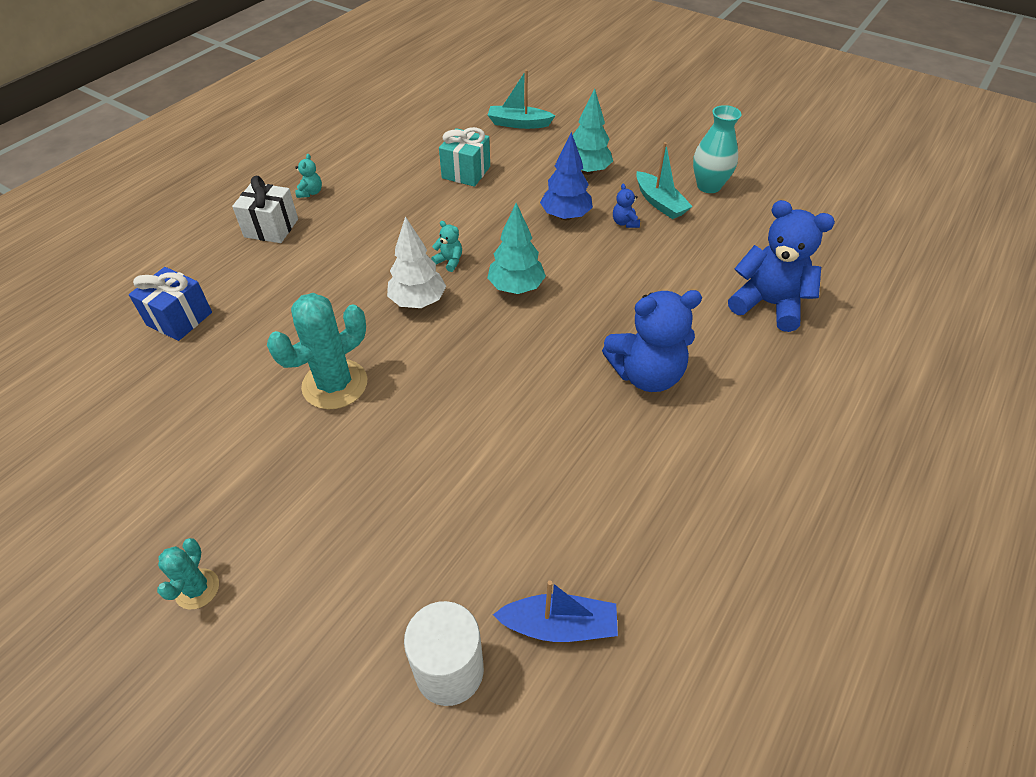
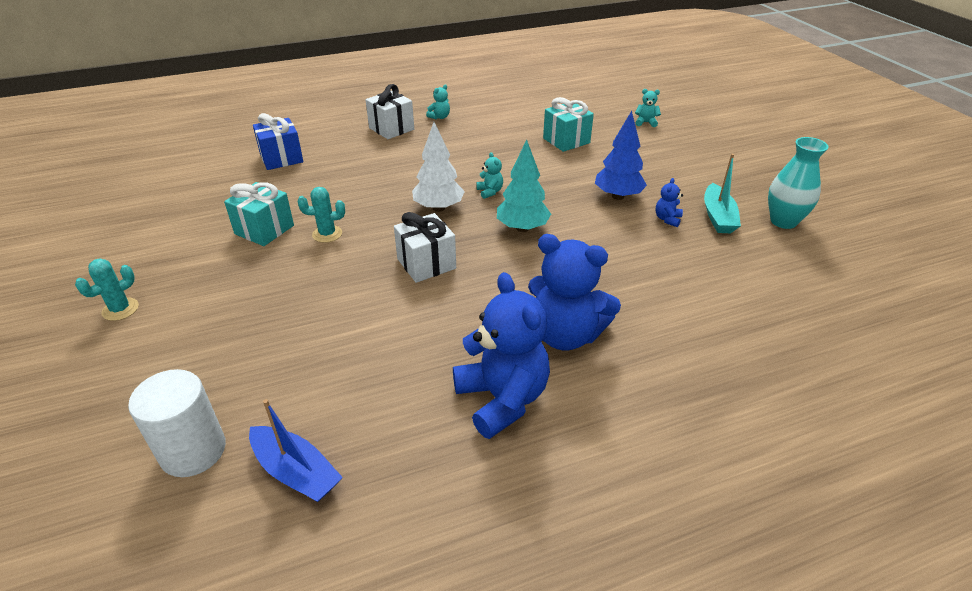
camera: 35 degrees right, 10 degrees down
turquoise cactus [267,293,367,409] -> turquoise cactus [298,187,345,243], size x0.53
turquoise boat [488,70,555,129] -> turquoise teddy bear [635,89,661,127]
turquoise tree [573,88,613,175] -> none
blue teddy bear [728,200,835,332] -> blue teddy bear moved to [453,272,550,439]
none -> turquoise gift [224,182,294,246]
none -> white gift [394,212,456,283]

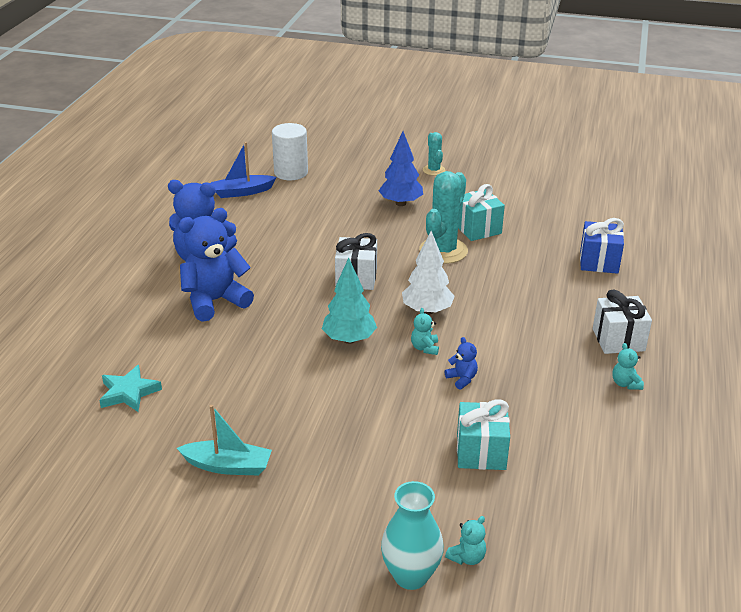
camera: 125 degrees right, 5 degrees down
turquoise cactus [298,187,345,243] -> turquoise cactus [419,171,468,264], size x1.87
turquoise teddy bear [476,152,503,199] -> turquoise teddy bear turned 75 degrees clockwise [411,308,439,355]
blue tree [595,111,647,200] -> blue tree moved to [379,131,423,206]
blue teddy bear [656,178,683,227] -> blue teddy bear moved to [445,337,478,390]
turquoise boat [704,154,741,233] -> turquoise boat turned 150 degrees clockwise [177,405,272,476]
turquoise vase [768,137,829,229] -> turquoise vase moved to [381,481,444,590]
none -> turquoise star [99,365,162,412]

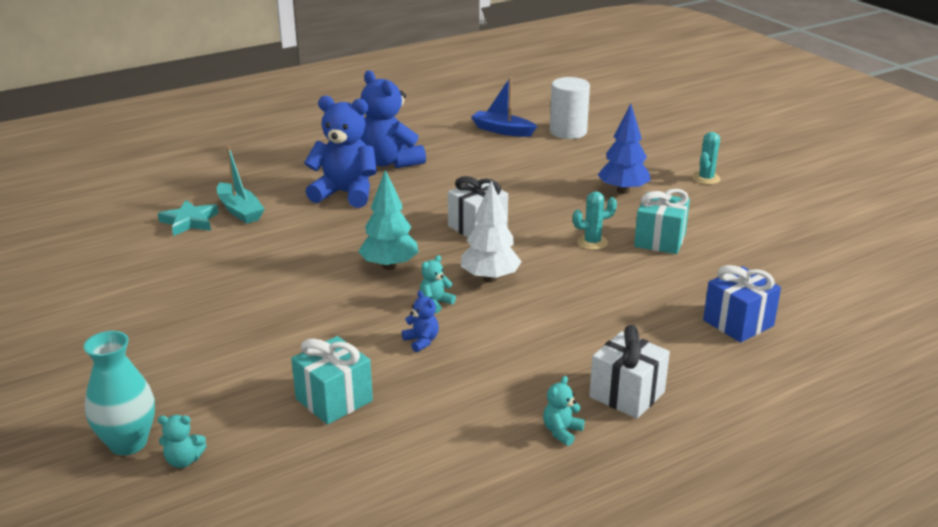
camera: 45 degrees right, 5 degrees down
turquoise boat [177,405,272,476] -> turquoise boat moved to [217,146,265,224]
turquoise cactus [419,171,468,264] -> turquoise cactus [573,192,617,250], size x0.53
blue teddy bear [445,337,478,390] -> blue teddy bear turned 45 degrees counterclockwise [402,291,439,352]

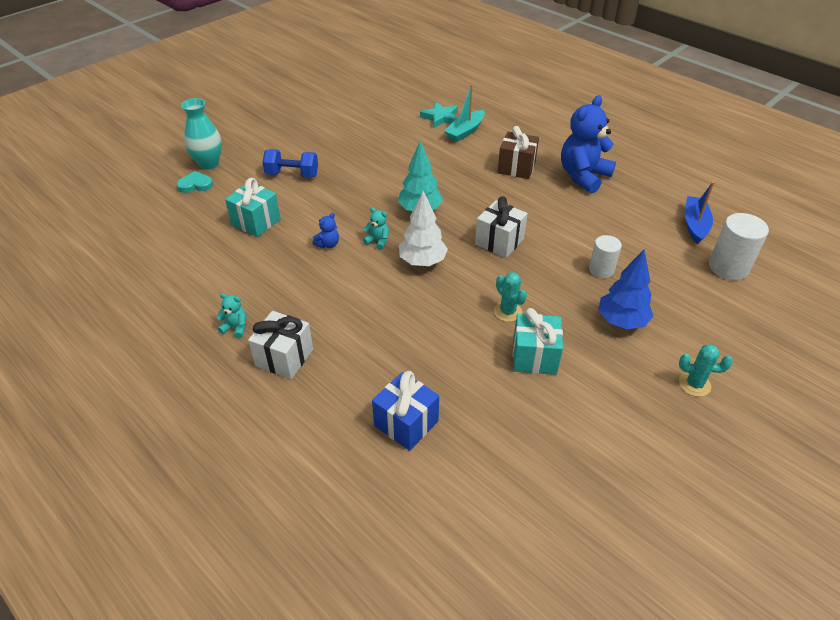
camera: 75 degrees right, 15 degrees up
turquoise teddy bear [158,415,207,468] -> turquoise heart [176,171,213,193]
blue teddy bear [304,96,377,208] -> brown gift [498,126,539,179]
none -> blue dumbbell [262,149,318,178]
none -> white cylinder [589,235,622,278]

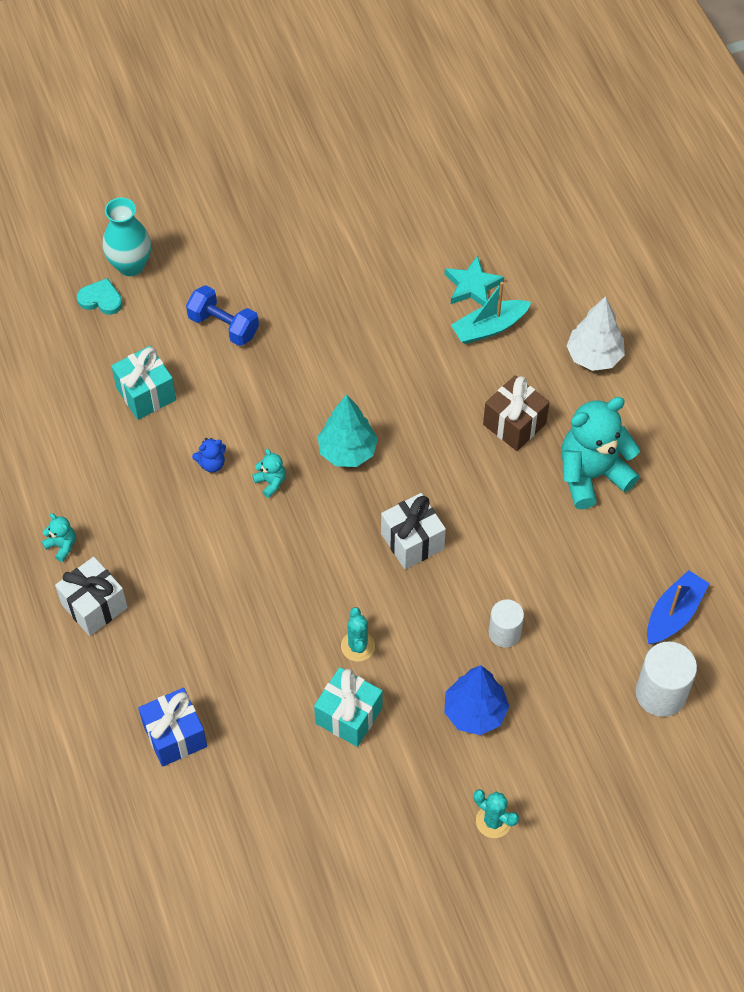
camera: 25 degrees right, 15 degrees up
white tree [399,191,448,266] -> white tree moved to [566,296,625,371]
blue teddy bear [561,95,616,193] -> turquoise teddy bear [562,397,640,510]

